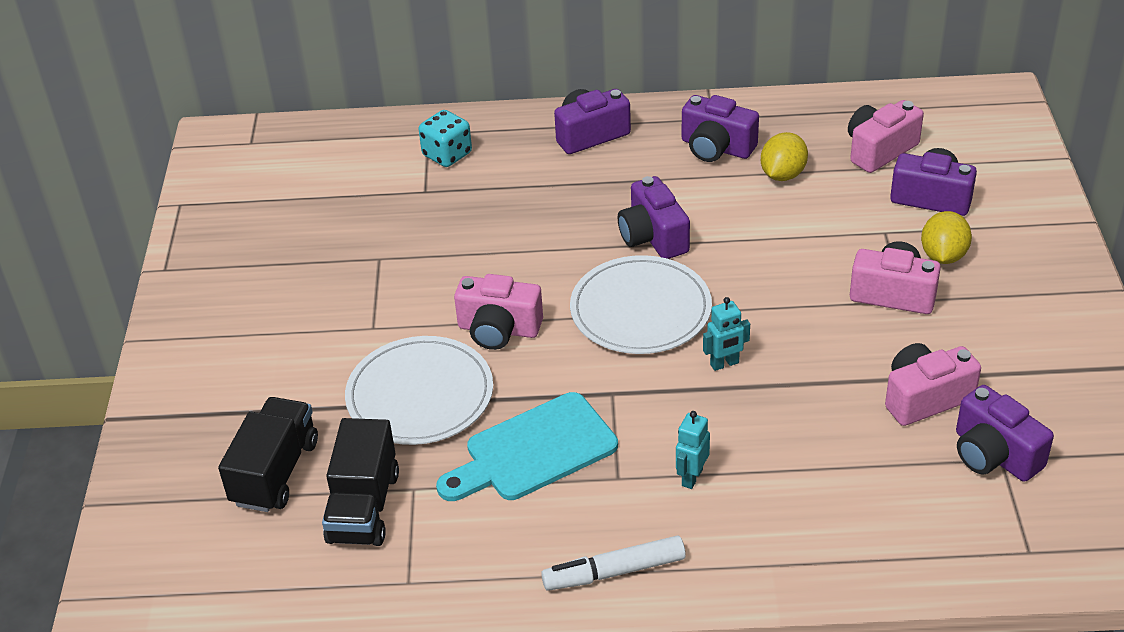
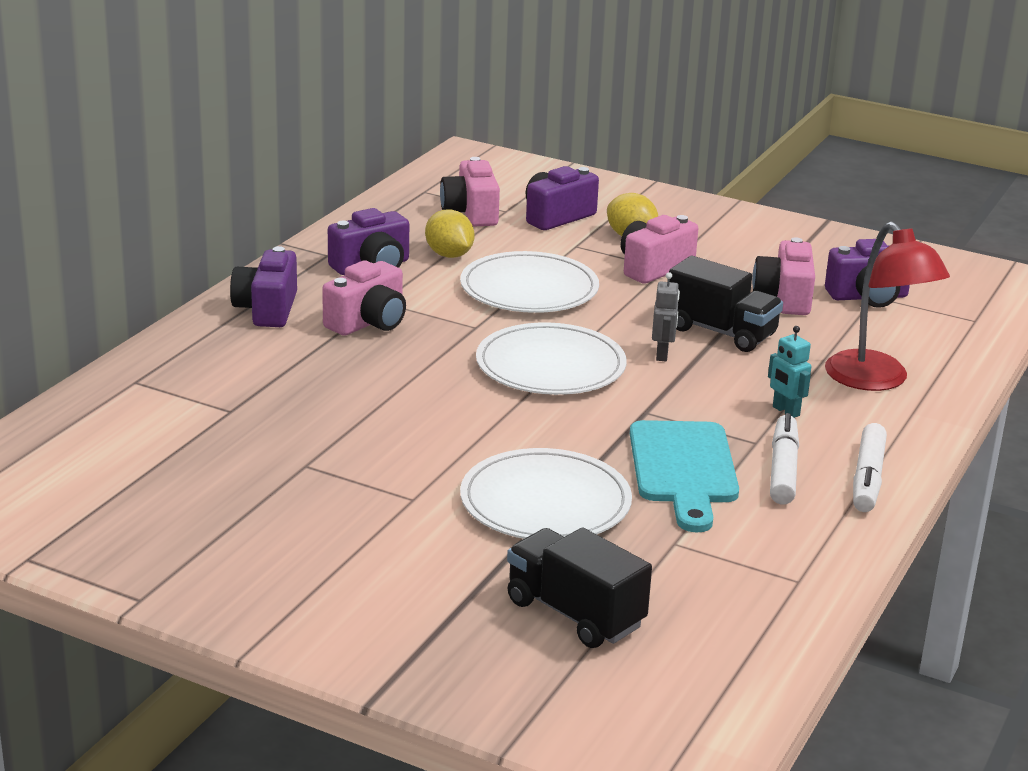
camera: 65 degrees left, 15 degrees down
black truck [322,418,399,546] -> black truck moved to [669,256,783,352]
turquoise dice [418,110,472,167] -> none
pink camera [454,274,543,350] -> pink camera moved to [322,260,406,336]
purple camera [618,176,690,259] -> none
turquoise robot [703,297,750,371] -> grey robot [652,272,680,361]
none -> white plate [460,251,599,313]
none -> white marker [770,413,799,505]
none -> red lamp [825,221,950,391]

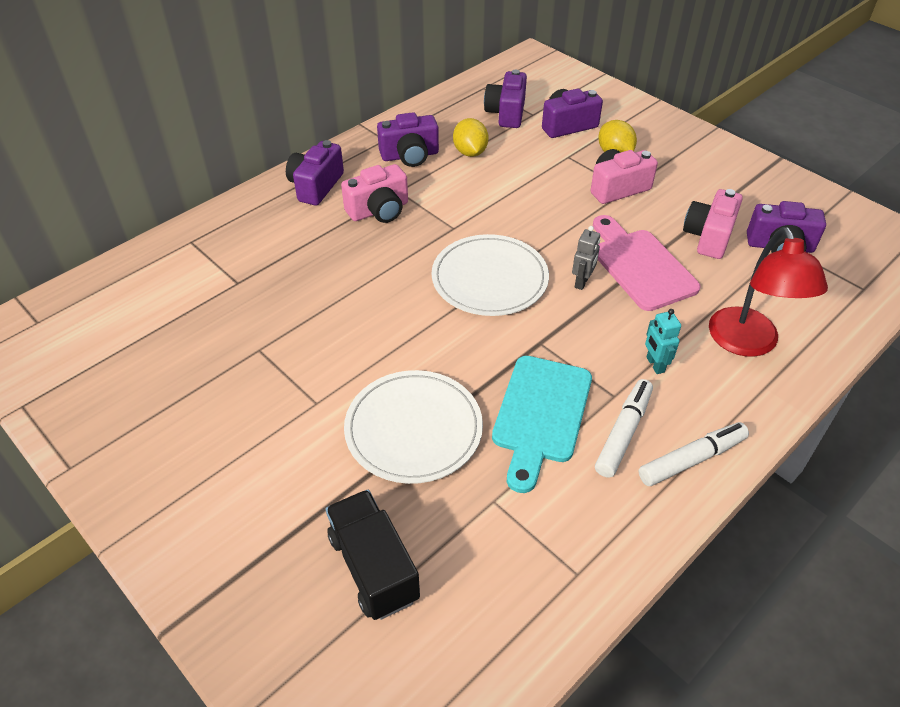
camera: 20 degrees right, 20 degrees up
pink camera [440,157,500,226] -> purple camera [484,70,527,128]
white plate [460,251,599,313] -> none
black truck [669,256,783,352] -> pink cutting board [593,215,700,311]
white marker [853,423,887,512] -> white marker turned 150 degrees counterclockwise [639,422,749,486]

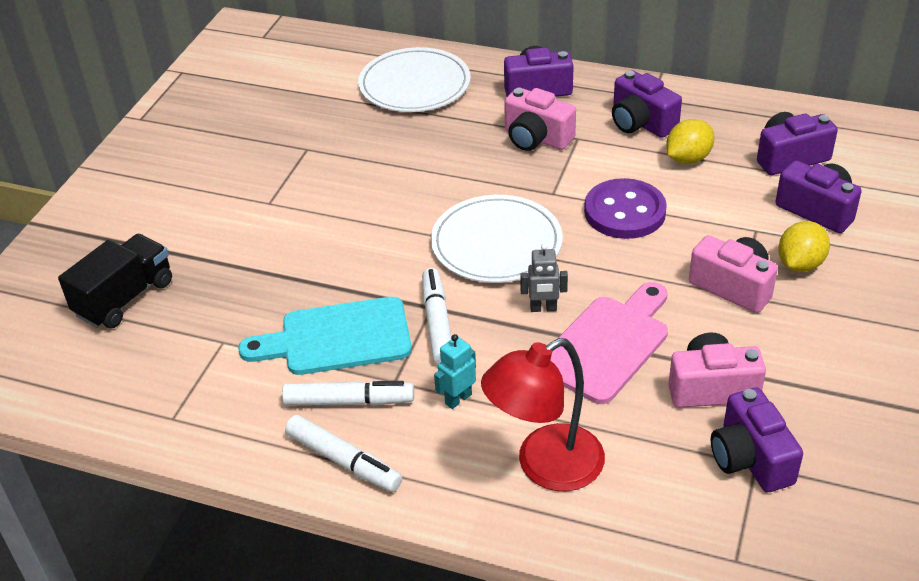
camera: 65 degrees right, 5 degrees down
white plate [344,370,483,484] -> white plate moved to [358,47,471,112]
none -> white marker [422,268,452,364]
none -> purple button [584,178,667,239]

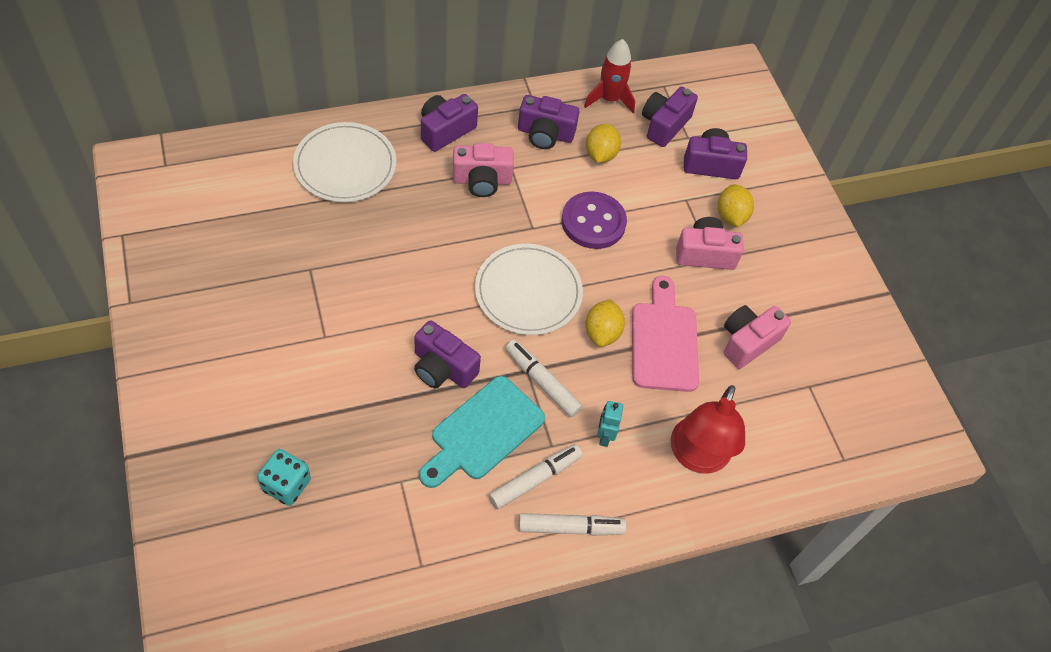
camera: 45 degrees left, 15 degrees up
black truck [58,234,172,329] -> turquoise dice [257,449,311,506]
grey robot [520,244,568,312] -> yellow lemon [585,299,625,347]
purple camera [711,387,803,492] -> purple camera moved to [414,320,481,388]
none -> red rocket [584,39,635,113]

